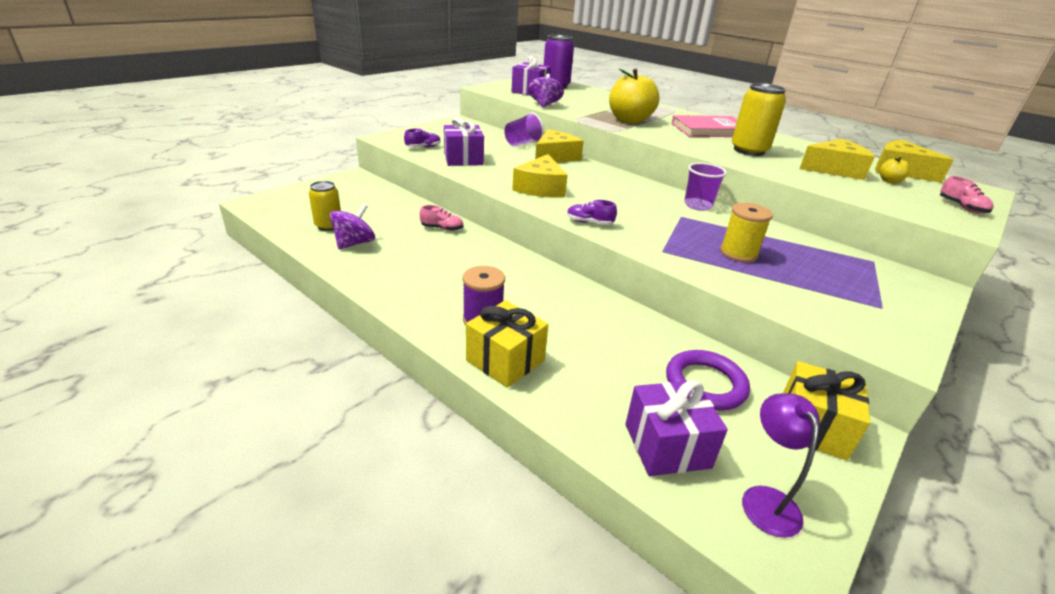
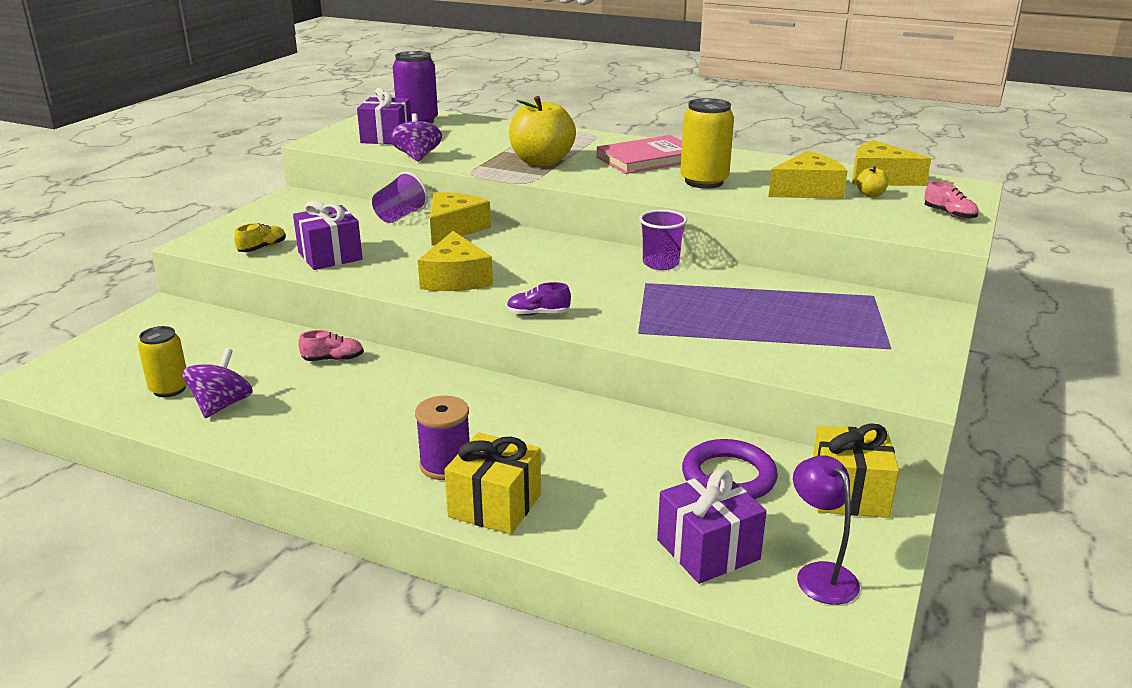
camera: 15 degrees left, 5 degrees down
purple shoe [404,128,441,147] -> yellow shoe [234,223,286,252]
yellow spool [720,203,773,262] -> none

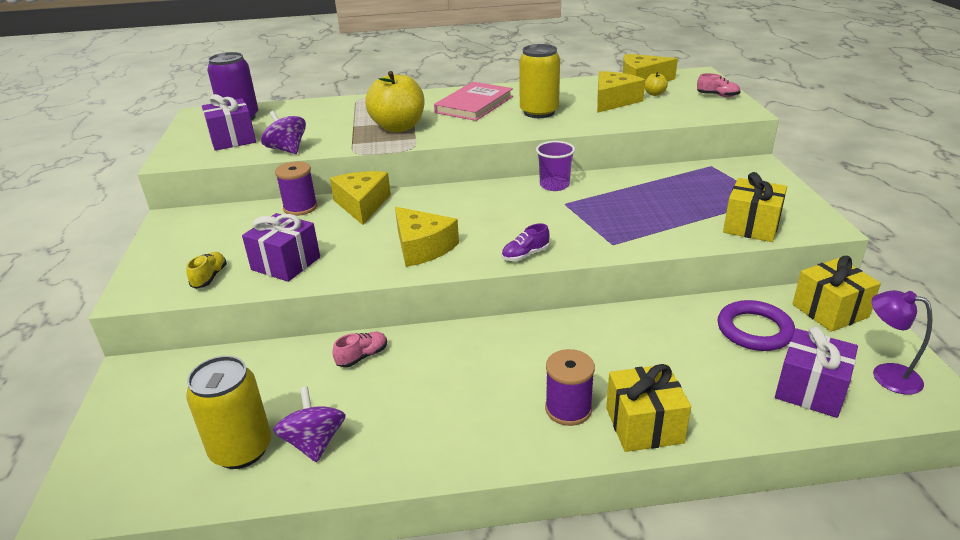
camera: 30 degrees left, 5 degrees up
yellow can [138,326,187,397] -> yellow can [186,356,271,469], size x1.53
purple cup [372,172,428,223] -> purple spool [275,162,318,216]
none -> yellow gift [723,172,787,242]

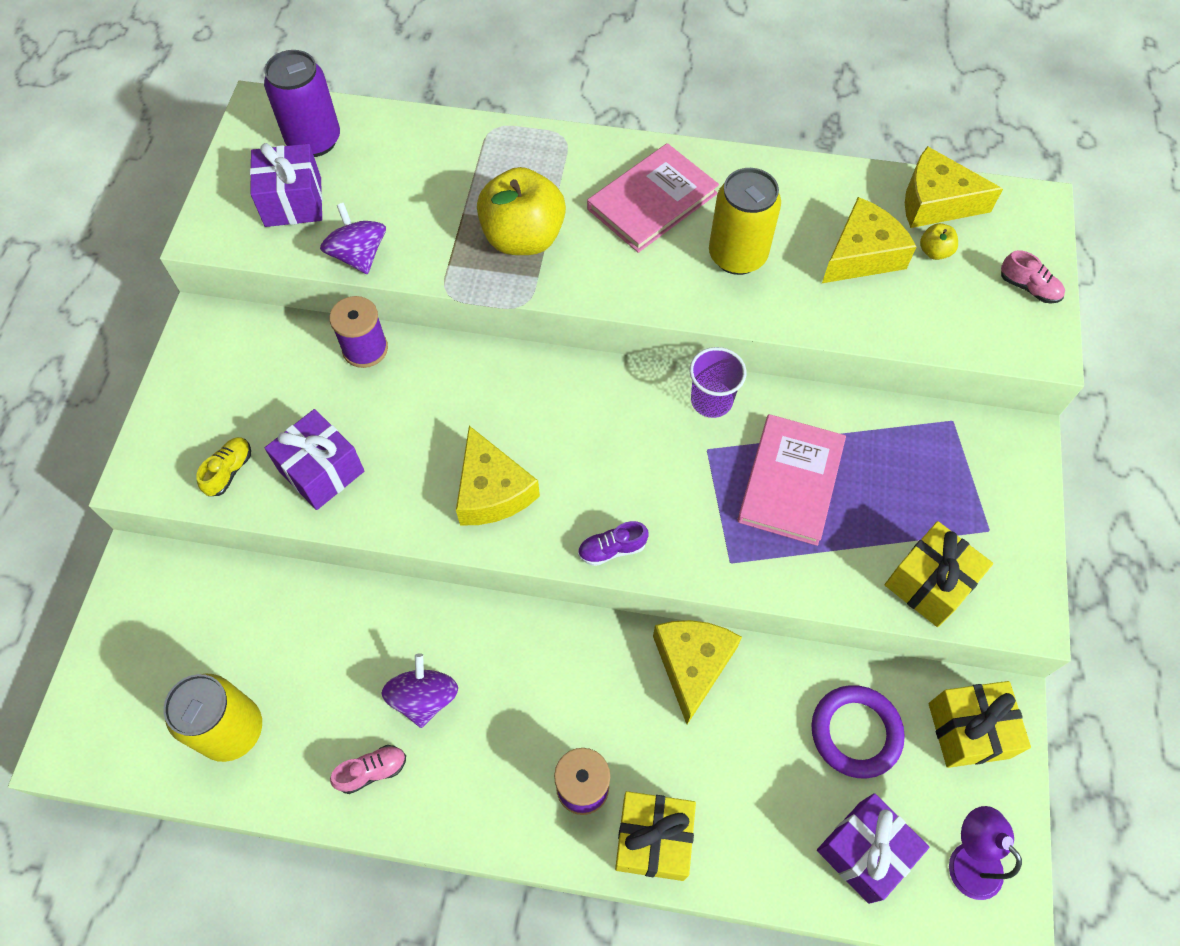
camera: 15 degrees right, 30 degrees up
purple spinning top [273,387,346,462] -> purple spinning top moved to [381,653,458,728]
yellow cheese [330,171,391,225] -> yellow cheese moved to [653,620,742,724]
pink shoe [332,332,387,368] -> pink shoe moved to [330,745,406,794]
none -> pink book [737,414,846,546]

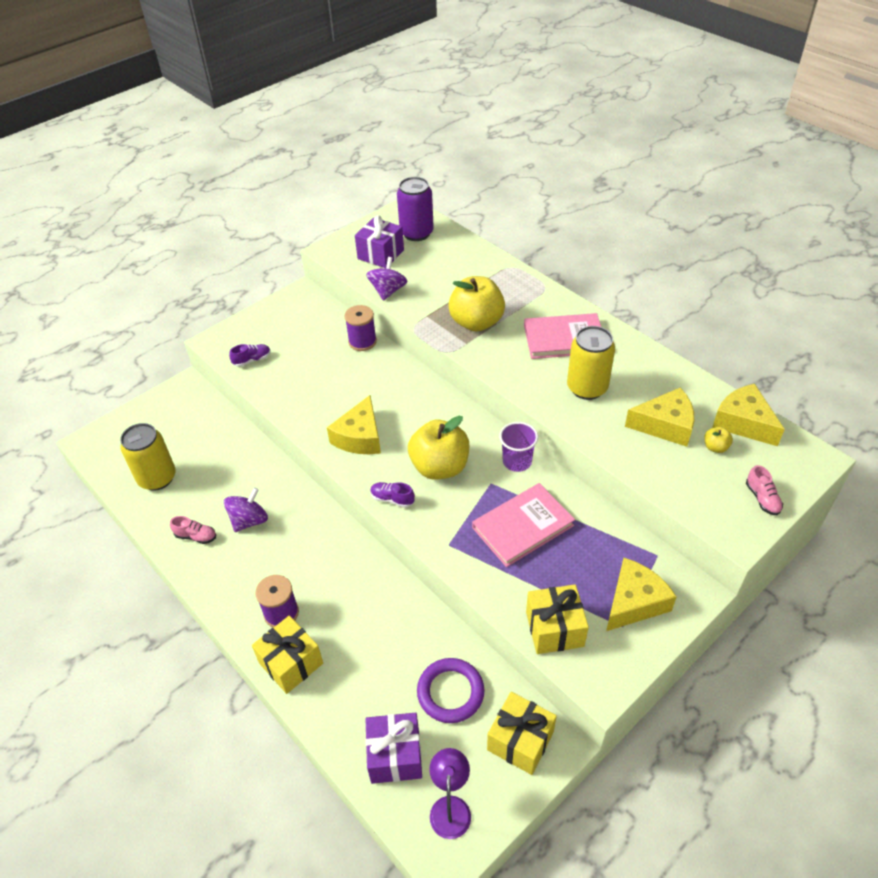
camera: 40 degrees right, 15 degrees down
yellow shoe [196,437,251,496] -> purple shoe [229,344,271,367]
purple gift [265,409,365,510] -> none
yellow cheese [653,620,742,724] -> yellow cheese moved to [606,558,677,631]
none -> yellow apple [408,416,469,480]

